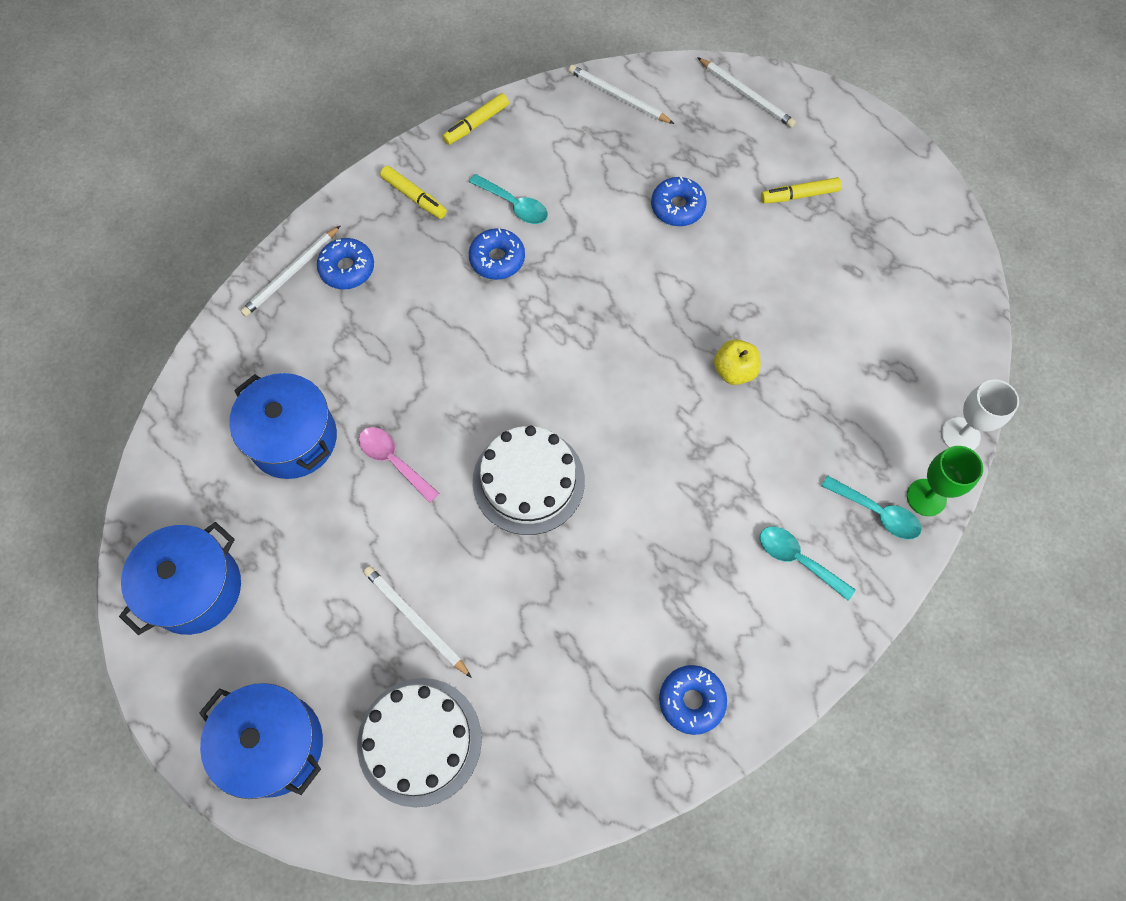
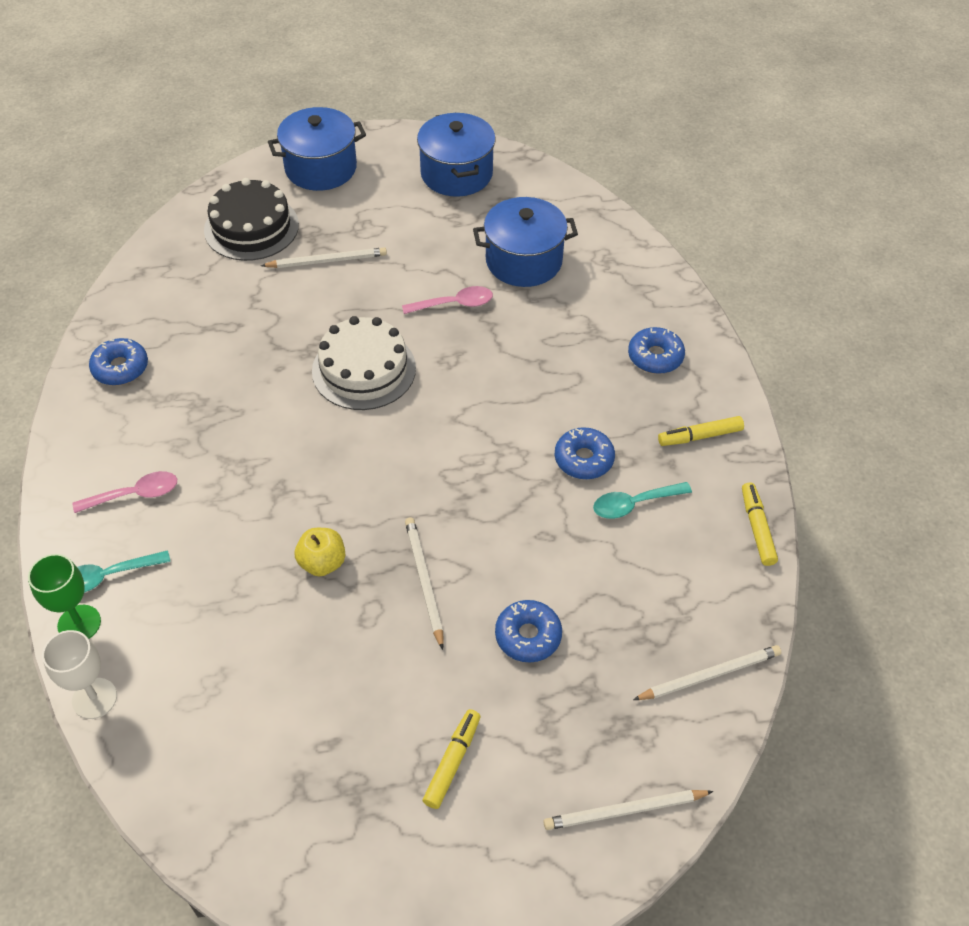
camera: 125 degrees right, 15 degrees down
white pencil [240,225,341,317] -> white pencil moved to [405,518,444,650]
white cake [357,678,482,808] -> black cake [204,178,299,261]
turquoise spoon [760,526,856,601] -> pink spoon [73,471,177,513]

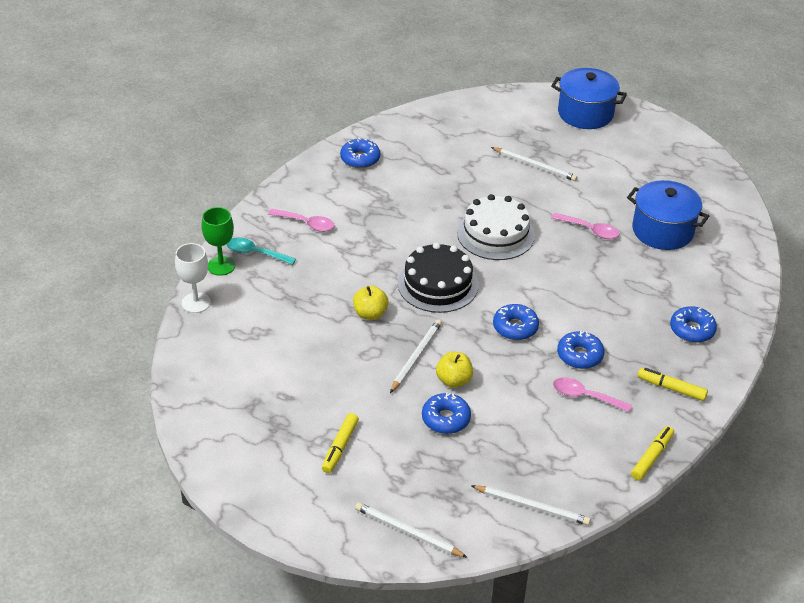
camera: 40 degrees right, 10 degrees down
black cake [204,178,299,261] -> black cake moved to [397,242,479,313]
blue pot [417,112,496,197] -> none
yellow marker [423,709,481,809] -> yellow marker turned 135 degrees clockwise [322,413,359,473]
turquoise spoon [593,482,692,519] -> pink spoon [553,377,632,412]
none -> yellow apple [436,352,473,388]
none -> blue donut [493,304,539,340]

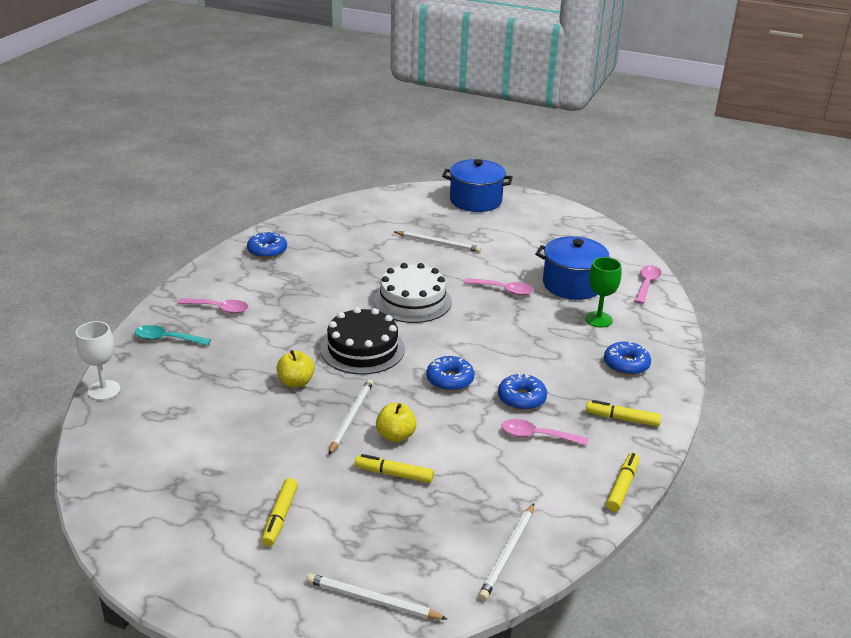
camera: 10 degrees left, 10 degrees down
green goblet [202,207,235,276] -> green goblet moved to [585,257,622,328]
blue donut [422,393,471,434] -> yellow marker [355,454,434,483]
white pencil [471,485,591,525] -> white pencil turned 105 degrees clockwise [479,504,534,601]
none -> pink spoon [635,265,661,304]

